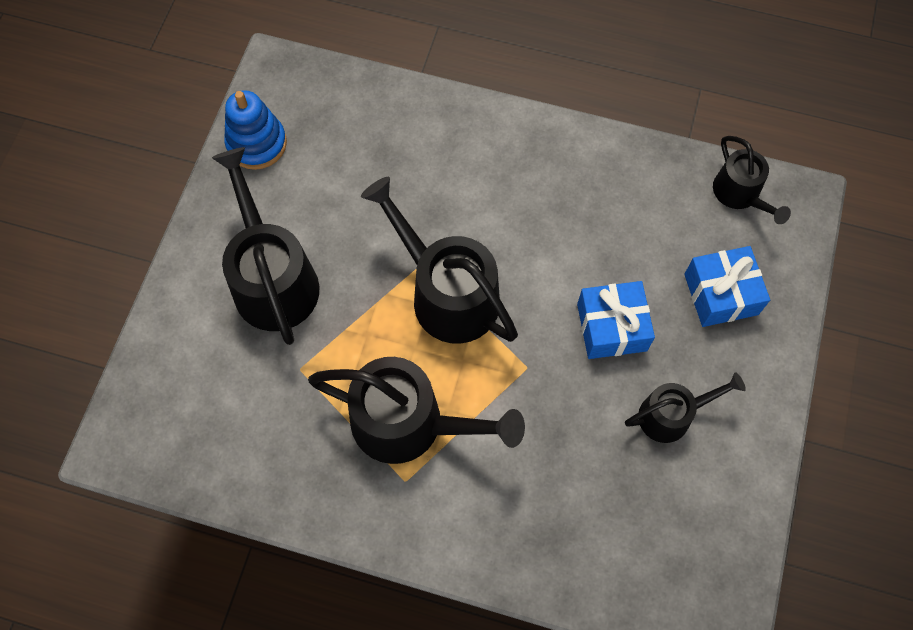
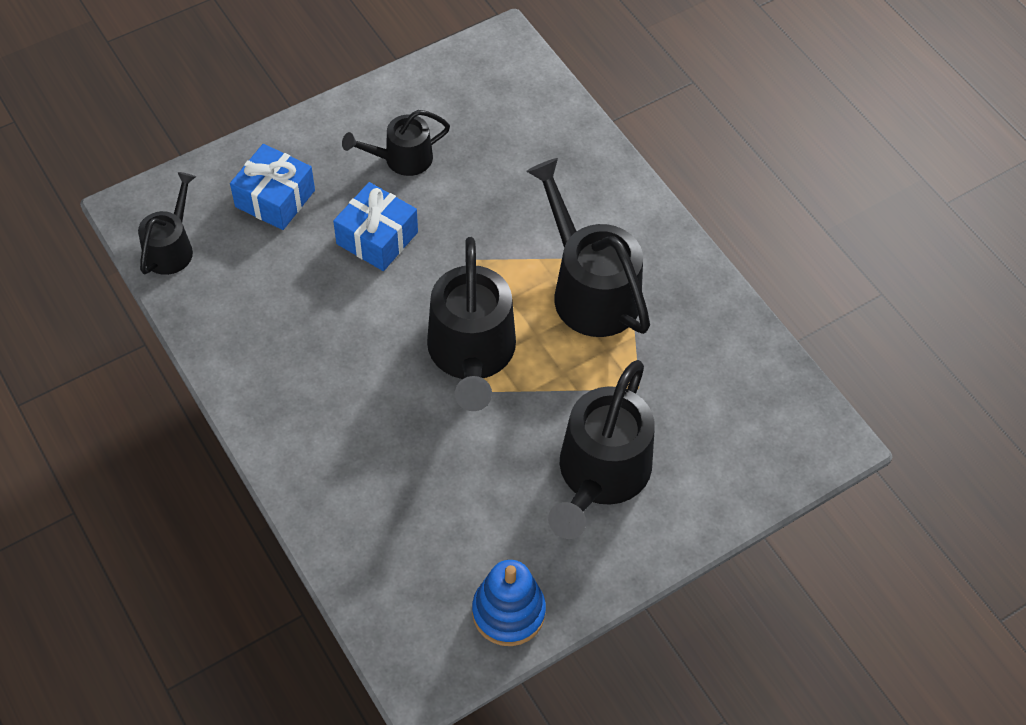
camera: 140 degrees left, 10 degrees down
black watering can [625,372,746,443] -> black watering can turned 45 degrees counterclockwise [342,110,450,176]

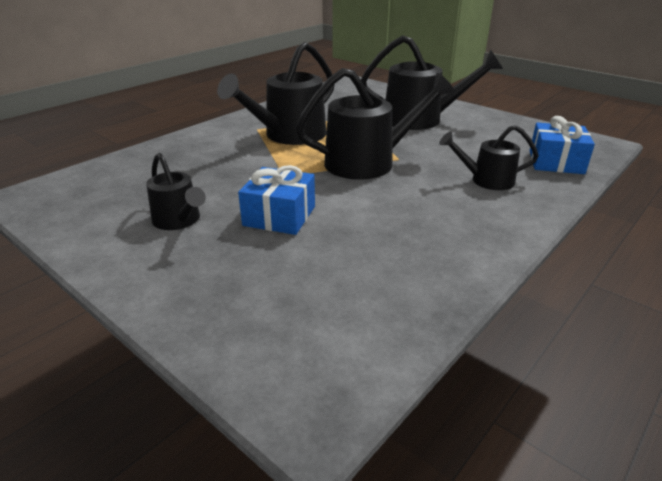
camera: 105 degrees left, 25 degrees down
black watering can [138,172,196,275] -> black watering can moved to [439,125,539,190]
blue gift [230,144,315,230] -> blue gift moved to [530,116,595,174]
blue stacking toy [472,560,546,646] -> none

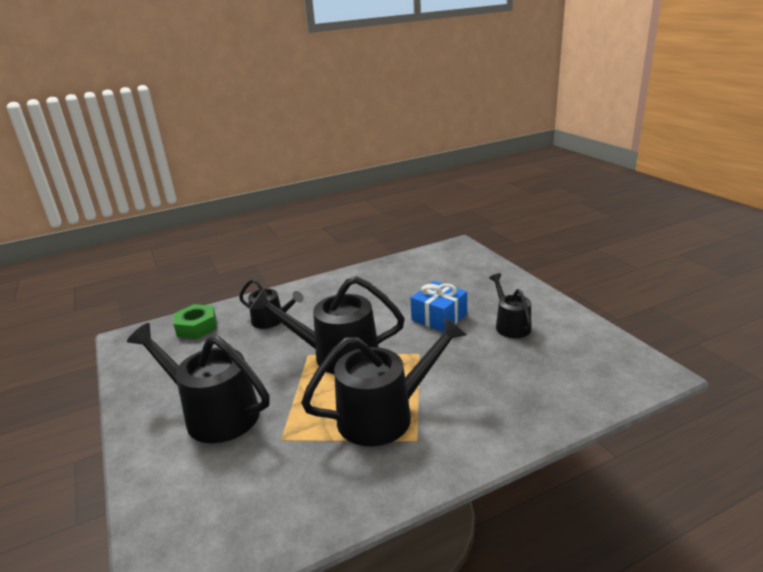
camera: 155 degrees left, 5 degrees down
blue gift [530,116,595,174] -> green nut [173,304,217,339]

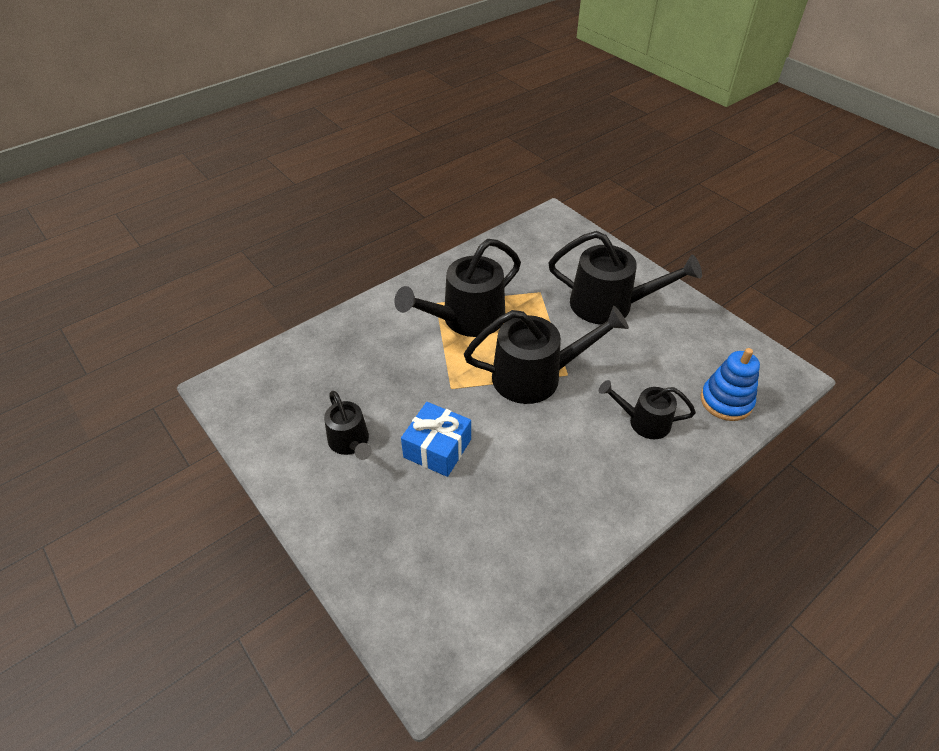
camera: 165 degrees right, 20 degrees up
green nut [173,304,217,339] -> blue stacking toy [701,348,760,421]

